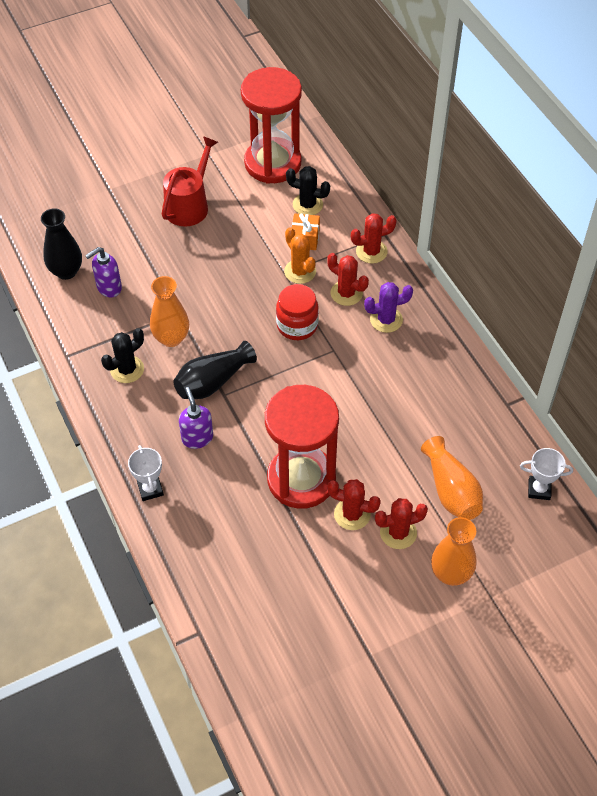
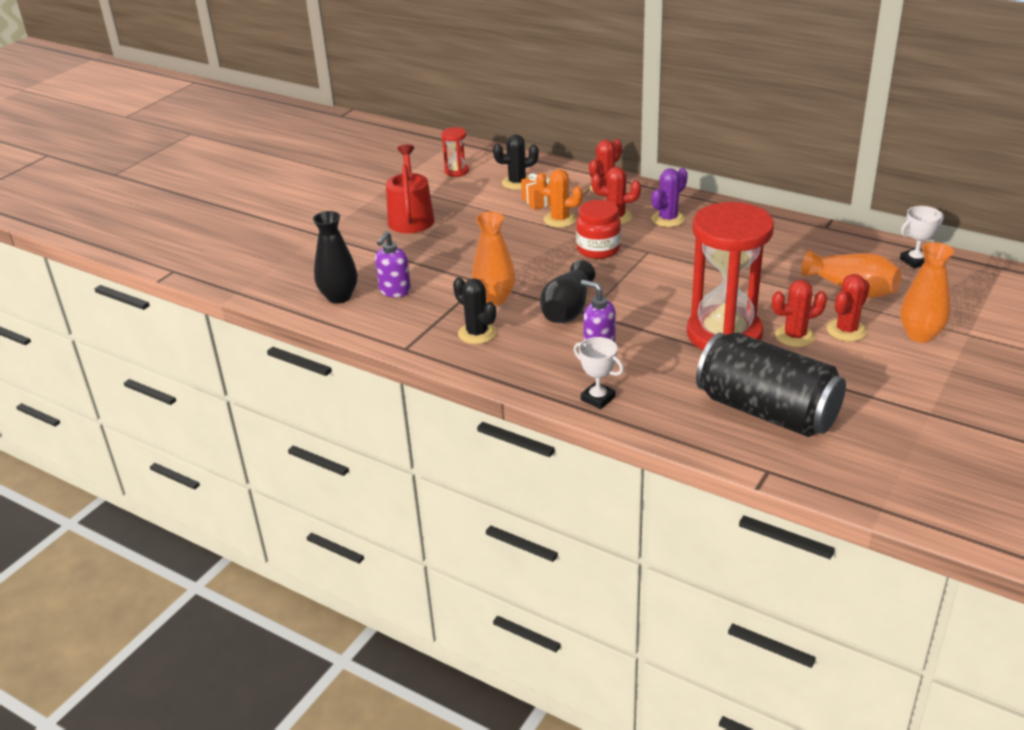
camera: 30 degrees left, 20 degrees down
black cactus [101,328,144,383] -> black cactus turned 60 degrees counterclockwise [453,277,496,344]
red hourglass [241,67,302,184] -> red hourglass [441,127,469,177], size x0.42
none -> black can [696,332,846,437]

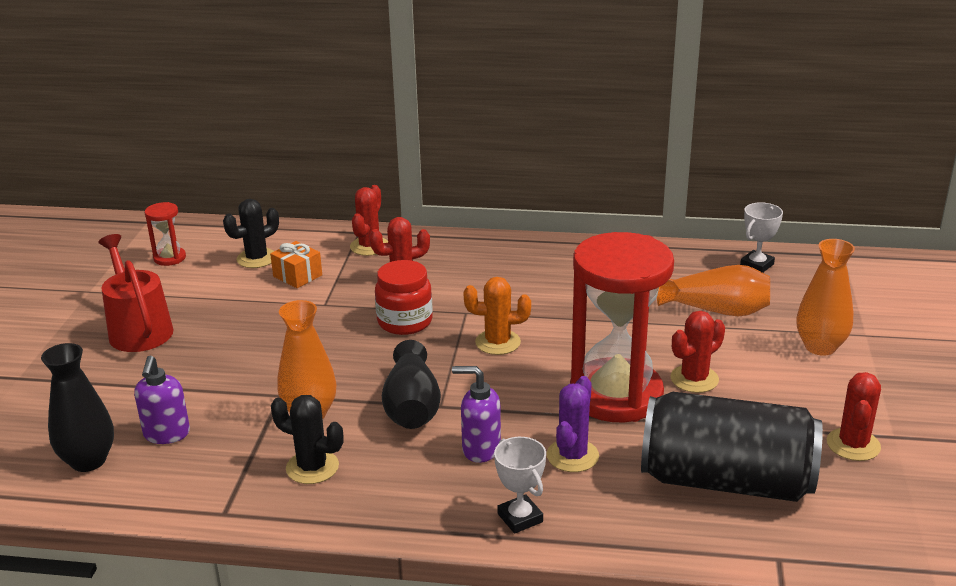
camera: 25 degrees left, 5 degrees down
orange cactus [536,169,583,228] -> orange cactus moved to [463,277,531,355]
white trophy [573,337,624,409] -> white trophy turned 45 degrees clockwise [494,437,546,534]
purple cactus [651,168,688,227] -> purple cactus moved to [547,376,599,472]
red cactus [827,274,870,341] -> red cactus moved to [827,372,881,461]

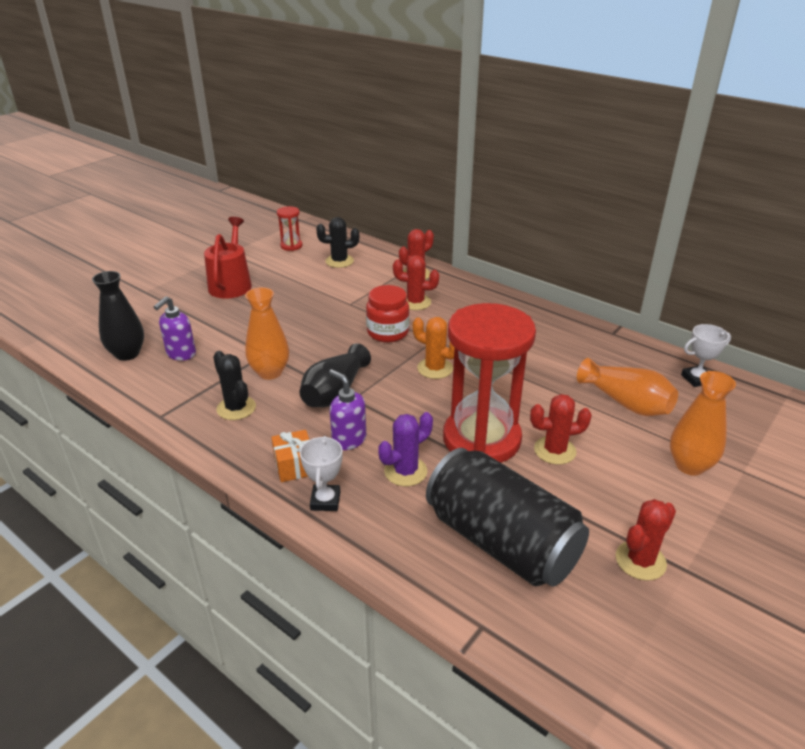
camera: 30 degrees right, 5 degrees up
orange gift [270,241,322,288] -> orange gift moved to [271,430,309,482]

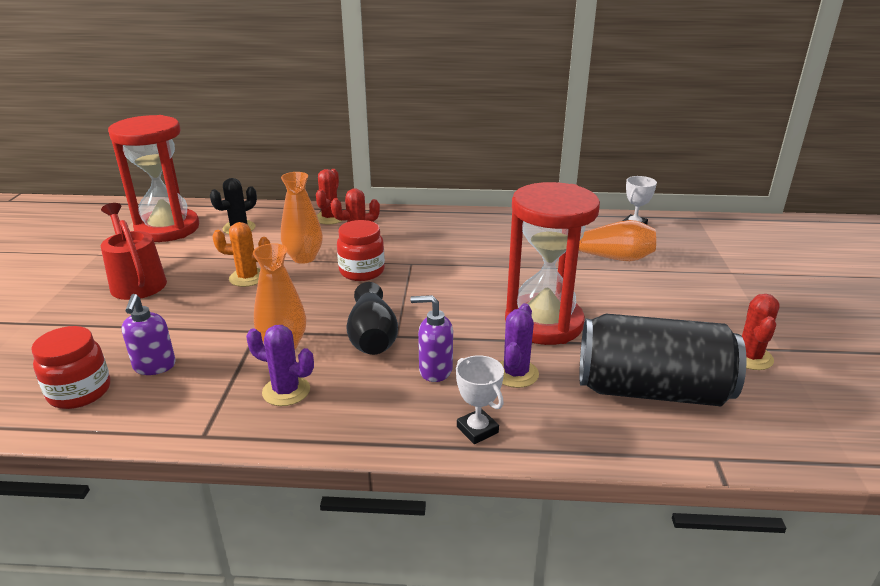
camera: 35 degrees left, 5 degrees down
black vase [92,271,144,361] -> red jar [31,326,110,409]
black cactus [213,351,256,420] -> purple cactus [246,325,314,406]
orange gift [271,430,309,482] -> none
red hourglass [277,206,302,251] -> red hourglass [108,115,199,242], size x2.39
orange cactus [413,317,455,379] -> orange cactus moved to [212,222,270,287]
red cactus [530,394,592,465] -> none
orange vase [670,371,736,476] -> orange vase moved to [281,172,323,264]

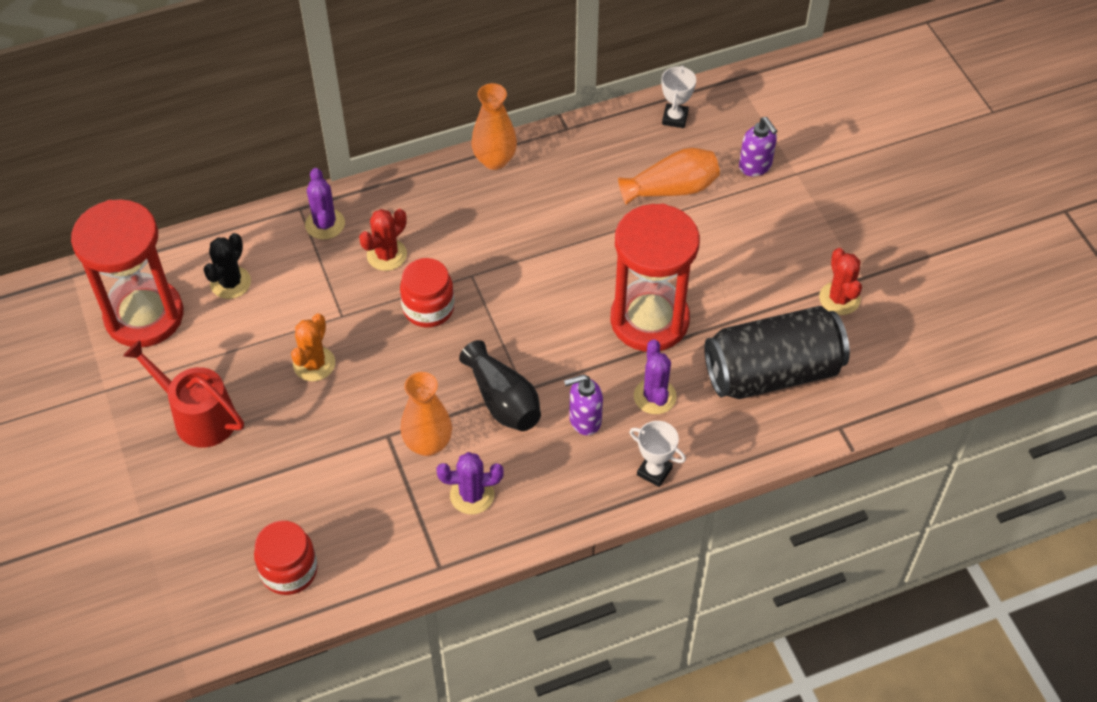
camera: 25 degrees left, 25 degrees up
purple soap dispenser [121,294,176,375] -> purple soap dispenser moved to [739,117,777,176]
orange cactus [212,222,270,287] -> orange cactus turned 45 degrees counterclockwise [291,313,335,381]
orange vase [281,172,323,264] -> orange vase moved to [471,83,517,170]
red cactus [316,169,342,225] -> purple cactus [305,168,345,240]

